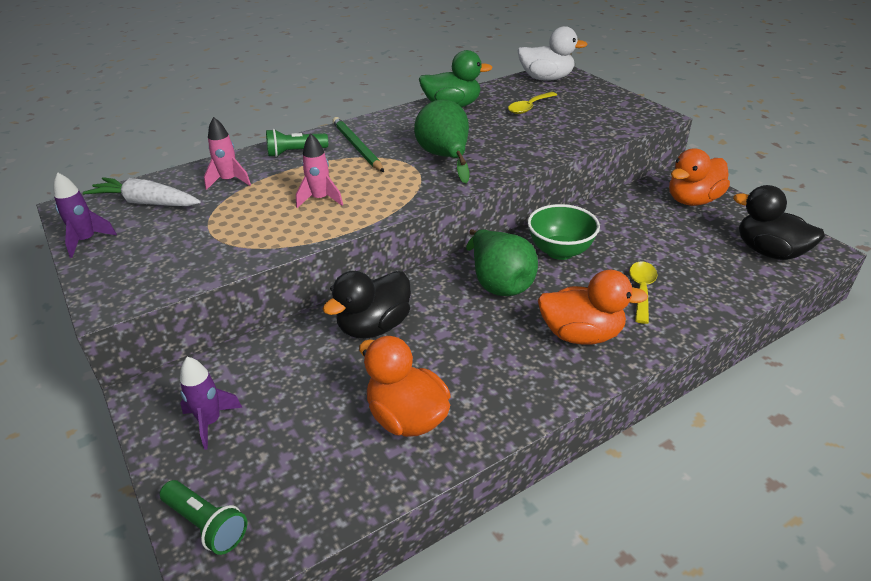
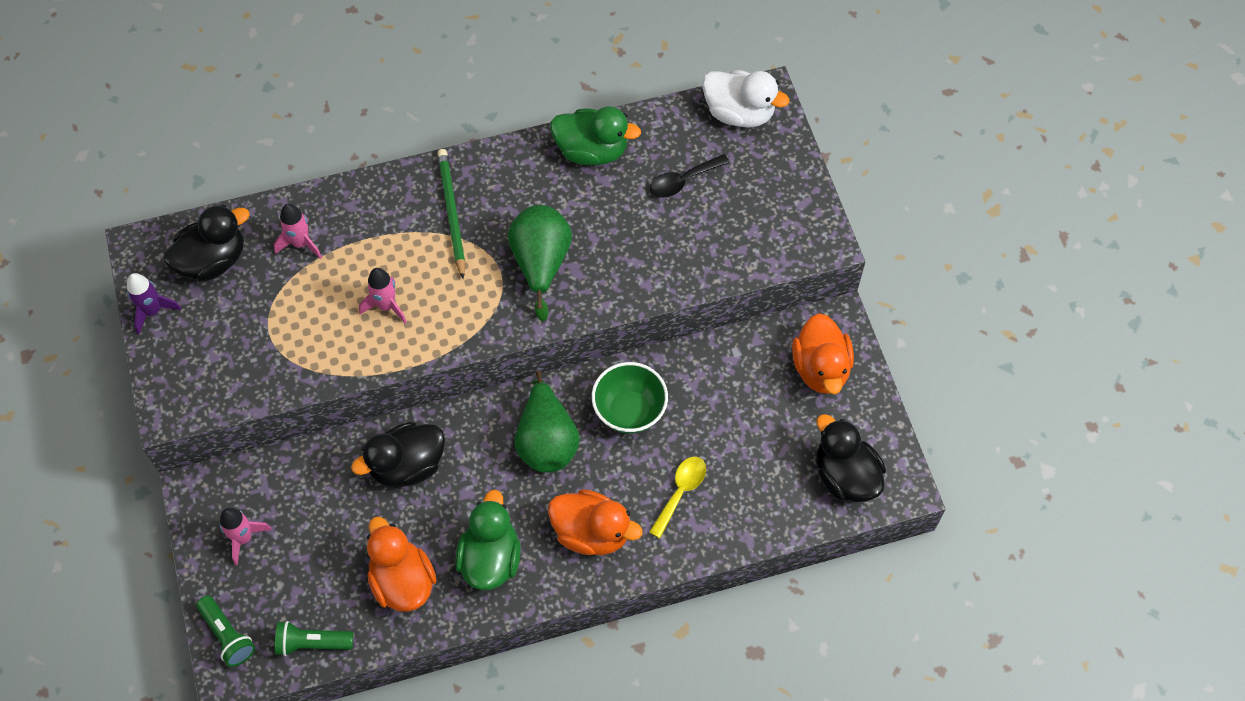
camera: 15 degrees right, 25 degrees up
white carrot [83,177,200,206] -> black duck [163,205,250,282]
purple rocket [180,357,243,450] -> pink rocket [220,508,272,566]
green flashlight [266,129,328,157] -> green flashlight moved to [275,621,353,656]
yellow spoon [508,92,557,114] -> black spoon [650,154,730,198]
orange duck [669,148,730,206] -> orange duck turned 75 degrees counterclockwise [792,313,854,394]
none -> green duck [455,489,521,590]

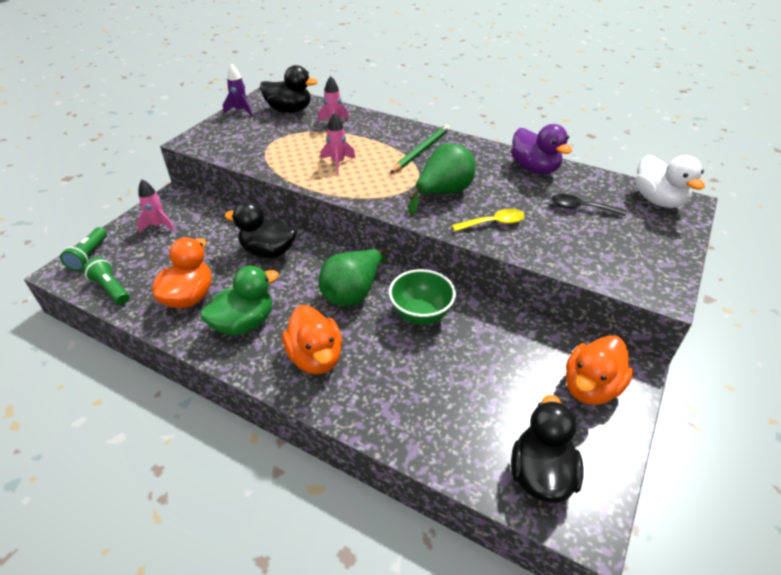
camera: 45 degrees right, 20 degrees down
green duck [550,106,641,165] -> purple duck [511,124,572,174]
yellow spoon [649,457,706,538] -> yellow spoon moved to [452,209,525,232]

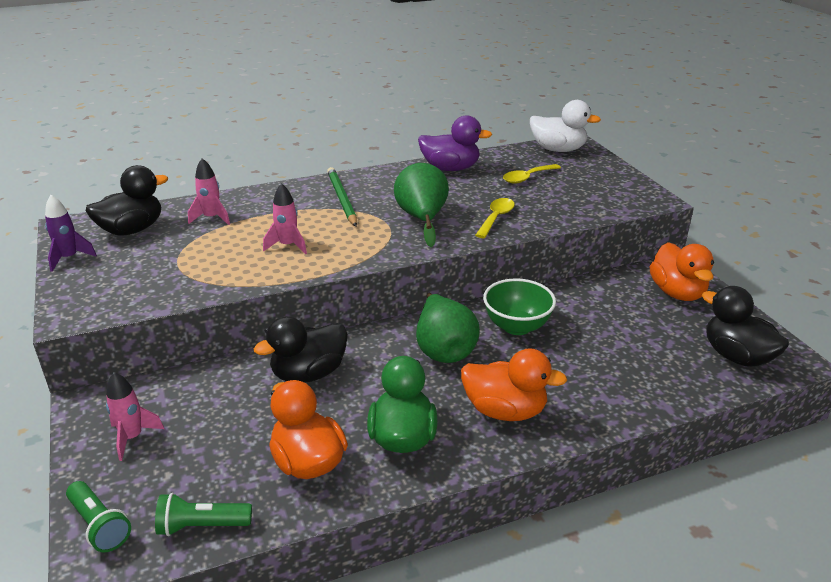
camera: 50 degrees left, 10 degrees down
black spoon [551,194,626,216] -> yellow spoon [503,164,561,184]

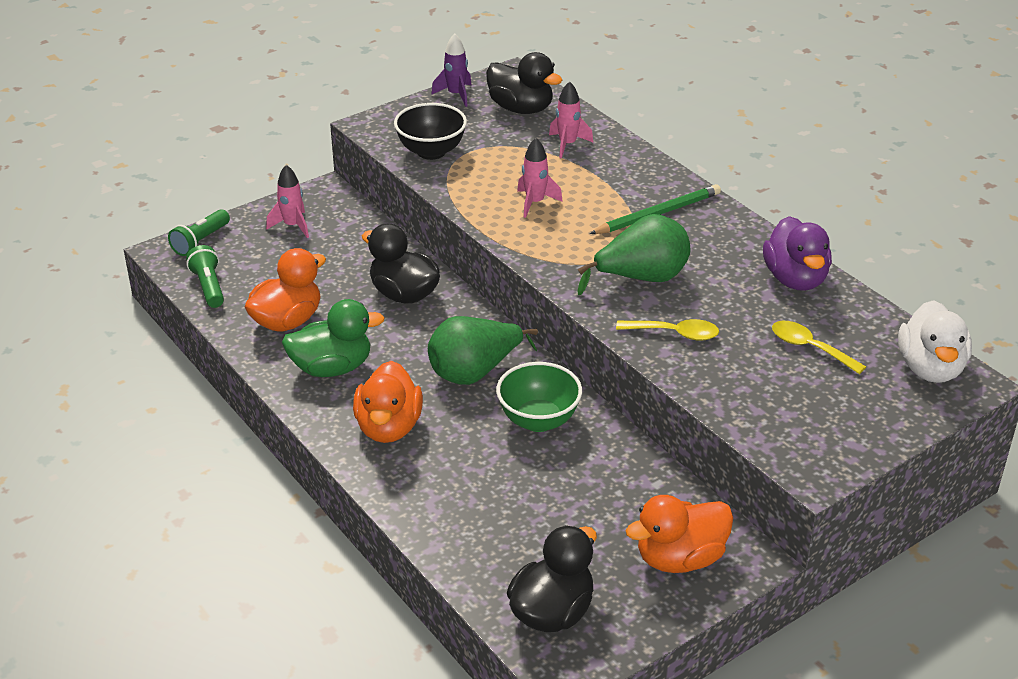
camera: 75 degrees right, 5 degrees up
none -> black bowl [394,103,467,160]

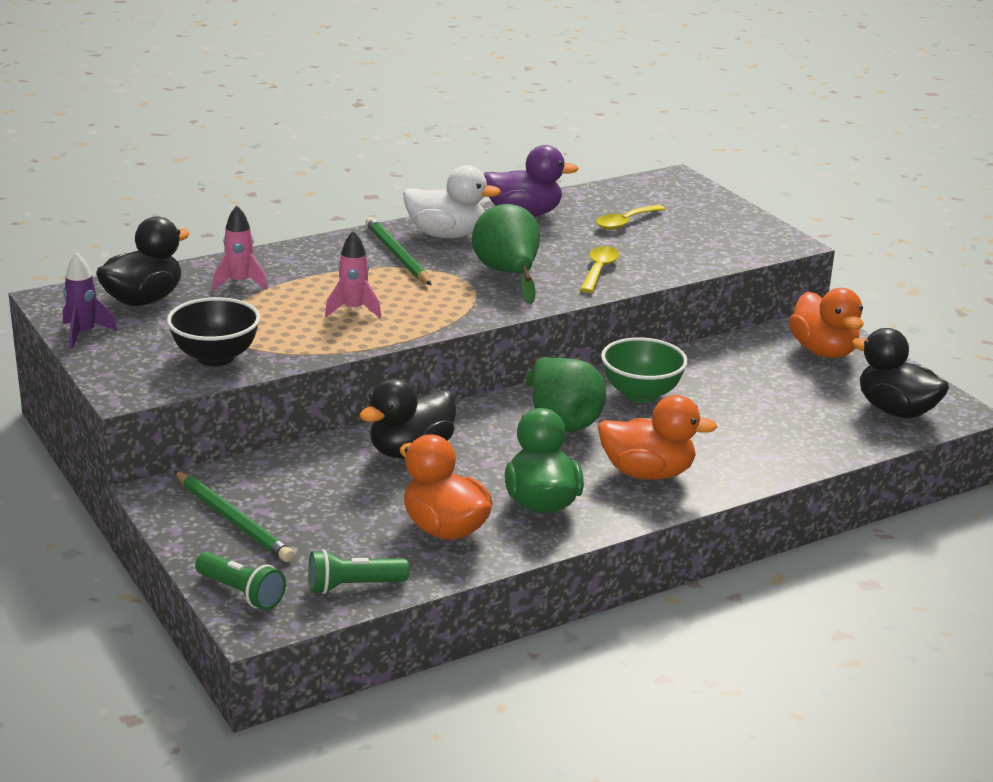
camera: 85 degrees left, 10 degrees down
pink rocket [266,165,309,238] -> green pencil [174,471,294,562]
white duck [898,300,972,383] -> white duck moved to [403,165,501,238]

